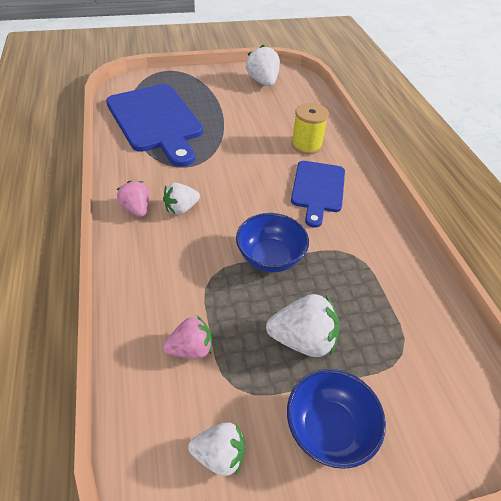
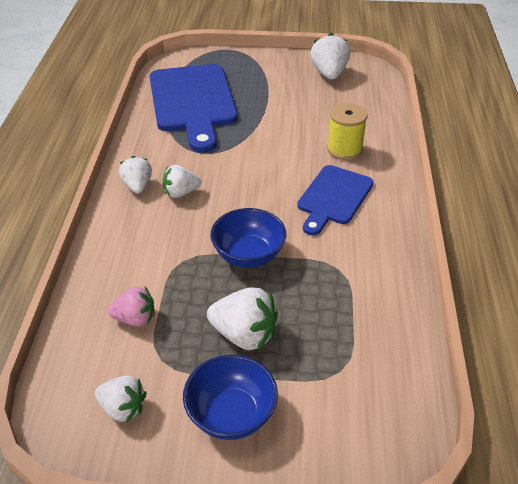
camera: 20 degrees right, 5 degrees down
pink strawberry [117,181,149,217] -> white strawberry [119,156,152,194]

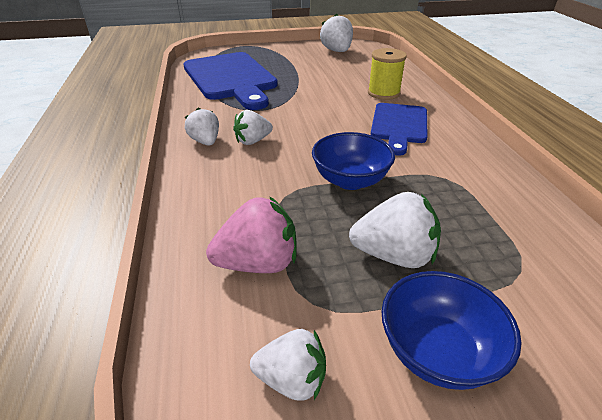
camera: 15 degrees left, 5 degrees down
pink strawberry [108,287,155,327] -> pink strawberry [206,196,297,273], size x1.50

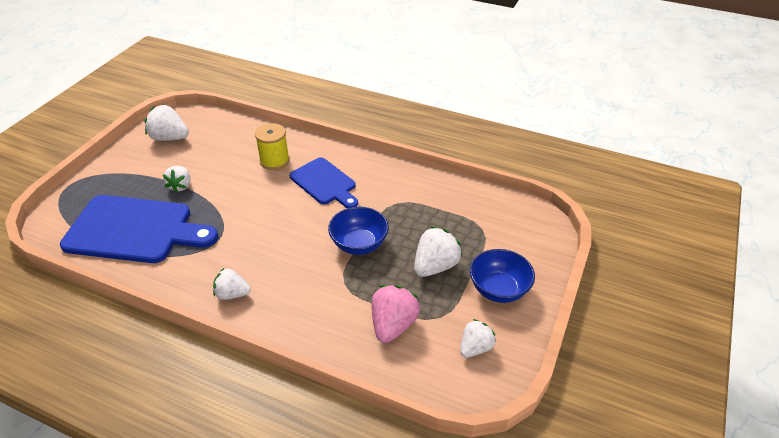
camera: 55 degrees left, 5 degrees up
white strawberry [233,110,273,145] -> white strawberry moved to [163,166,190,193]

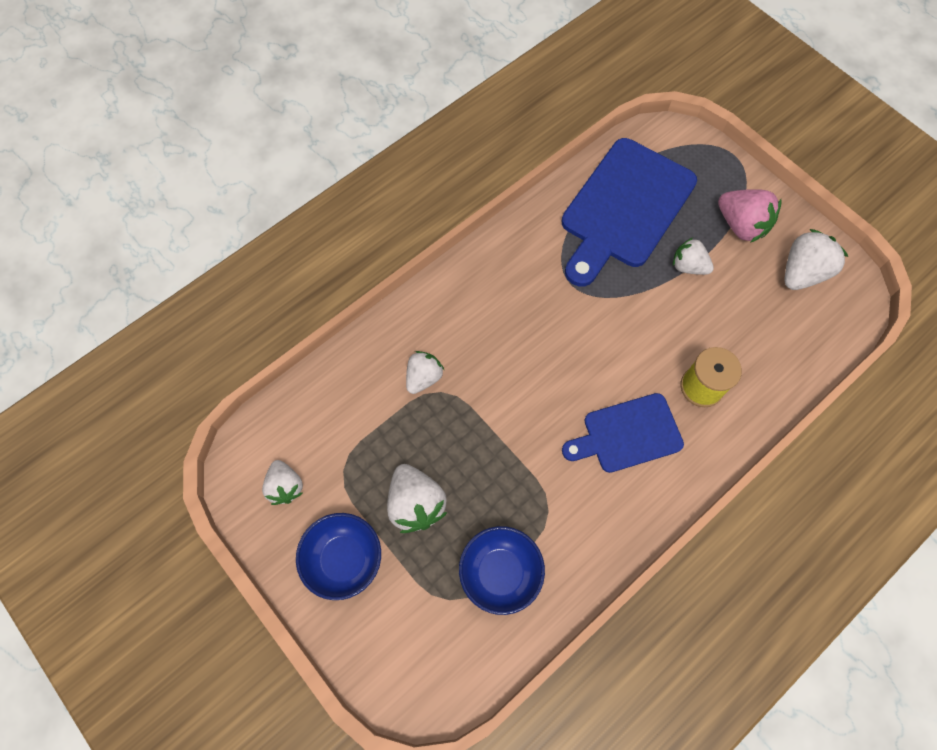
camera: 115 degrees right, 25 degrees up
white strawberry [213,268,251,300] -> white strawberry moved to [406,351,444,394]
blue bowl [328,207,389,255] -> blue bowl moved to [459,526,545,615]
pink strawberry [372,285,420,343] -> pink strawberry moved to [718,189,782,243]

